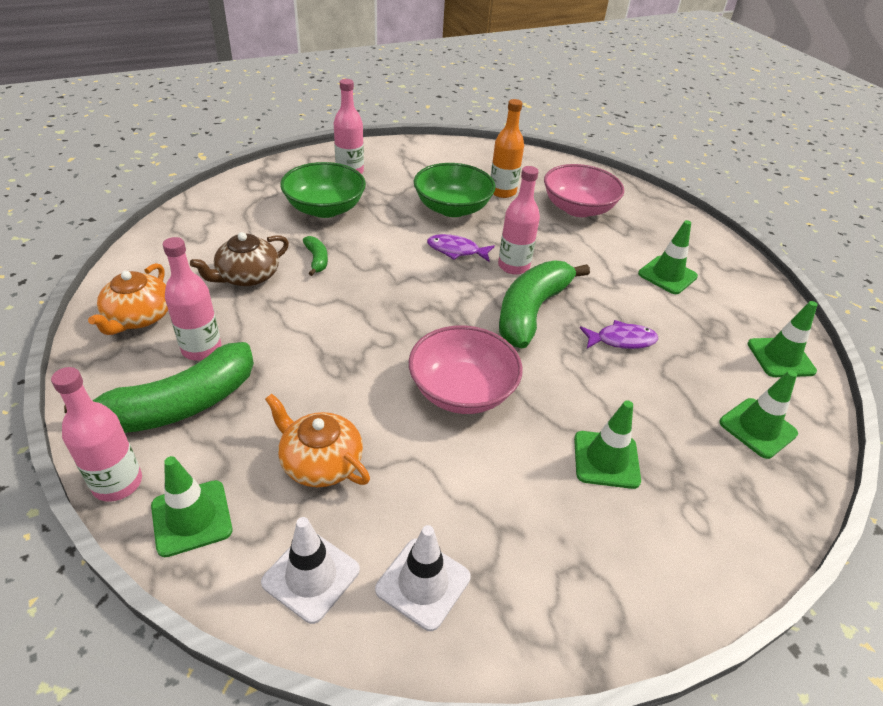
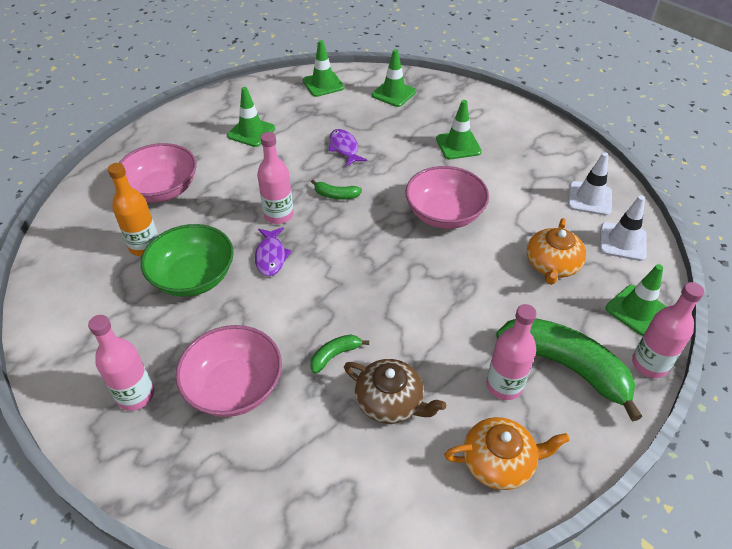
camera: 105 degrees left, 5 degrees up
green bowl [280,162,366,218] -> pink bowl [175,325,282,417]
green banana [499,261,590,348] -> green banana [311,179,362,200], size x0.44

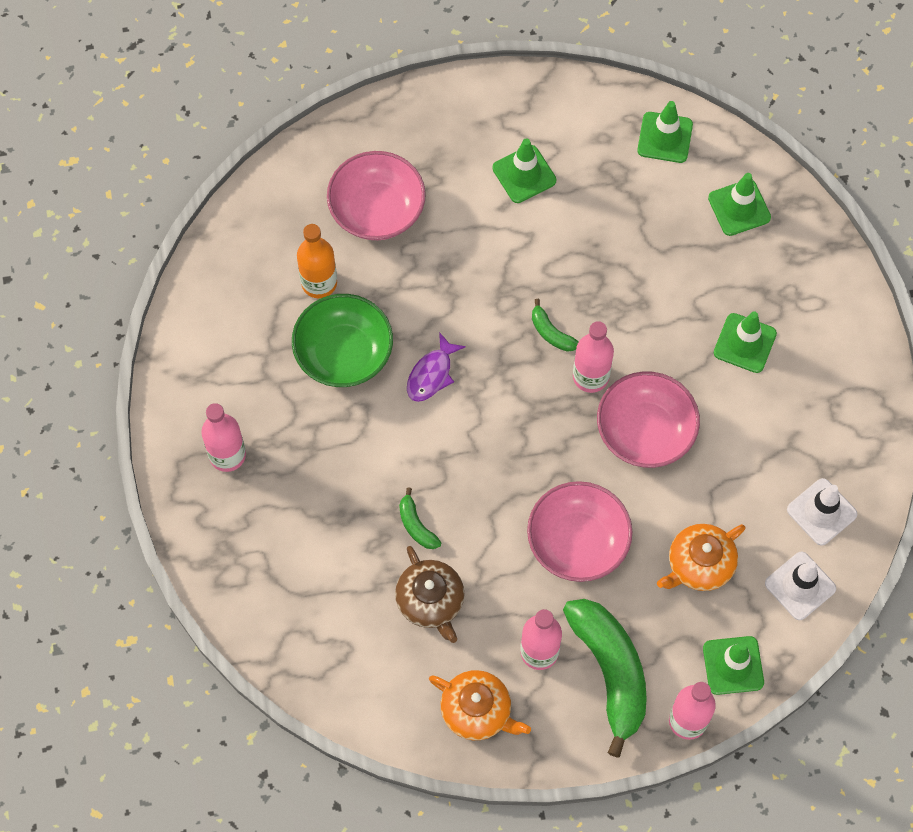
camera: 35 degrees right, 20 degrees up
pink bowl [175,325,282,417] -> pink bowl moved to [527,481,633,582]
pink bottle [257,132,294,224] -> pink bottle moved to [573,321,614,393]
green banana [310,335,369,373] -> green banana turned 120 degrees counterclockwise [399,488,441,549]
purple fish [329,129,367,166] -> none

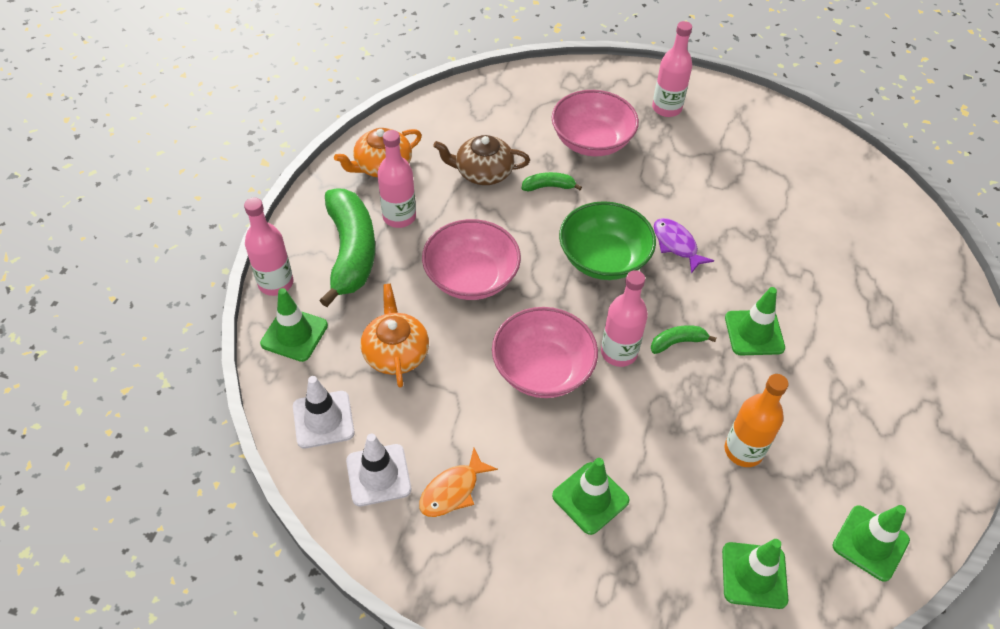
camera: 115 degrees right, 15 degrees down
green bowl [292,294,393,387] -> green bowl moved to [559,201,656,280]
orange bottle [297,224,337,298] -> orange bottle moved to [725,374,789,467]
pink bowl [327,151,426,240] -> pink bowl moved to [552,90,639,156]
green traffic cone [492,138,556,203] -> green traffic cone moved to [725,287,785,355]
green banana [563,599,647,757] -> green banana turned 105 degrees counterclockwise [319,188,375,307]
none -> orange fish [419,448,498,517]

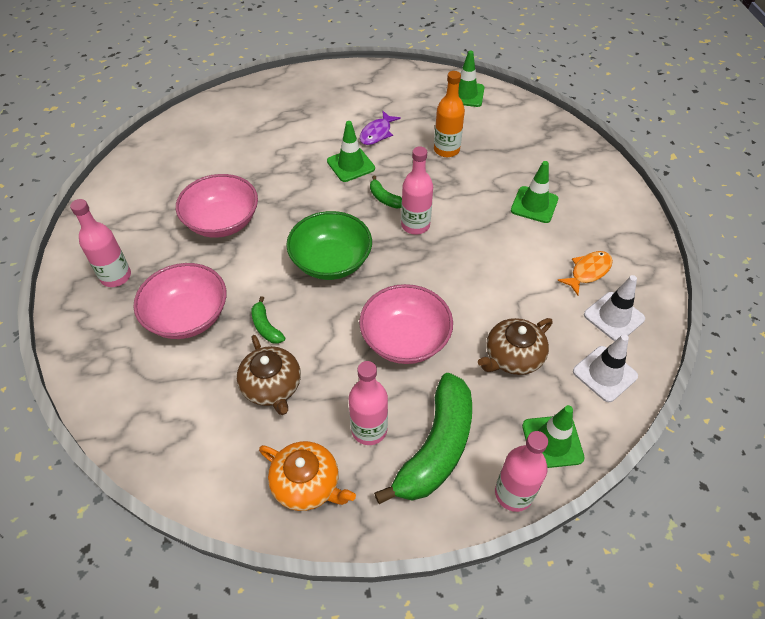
camera: 115 degrees left, 0 degrees up
green banana [319,188,375,307] -> green banana turned 150 degrees clockwise [374,373,472,504]
orange teapot [361,284,429,388] -> brown teapot [478,318,553,375]
orange fish [419,448,498,517] -> orange fish turned 60 degrees counterclockwise [557,251,613,295]
pink bowl [492,307,598,398] -> pink bowl moved to [176,174,258,238]
purple fish [654,218,714,274] -> purple fish moved to [360,111,401,145]
green traffic cone [722,539,788,609] -> none

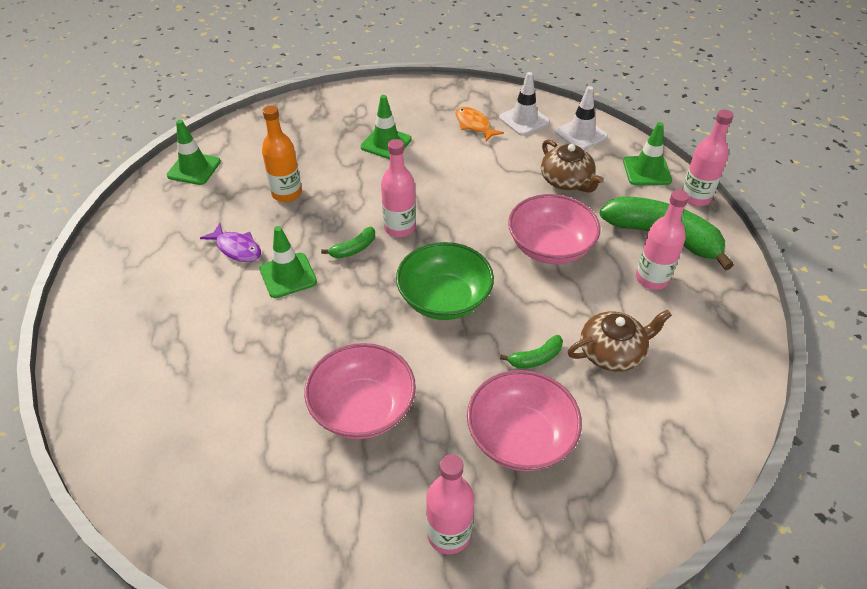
camera: 85 degrees left, 5 degrees down
orange teapot [259,441,356,511] -> none

